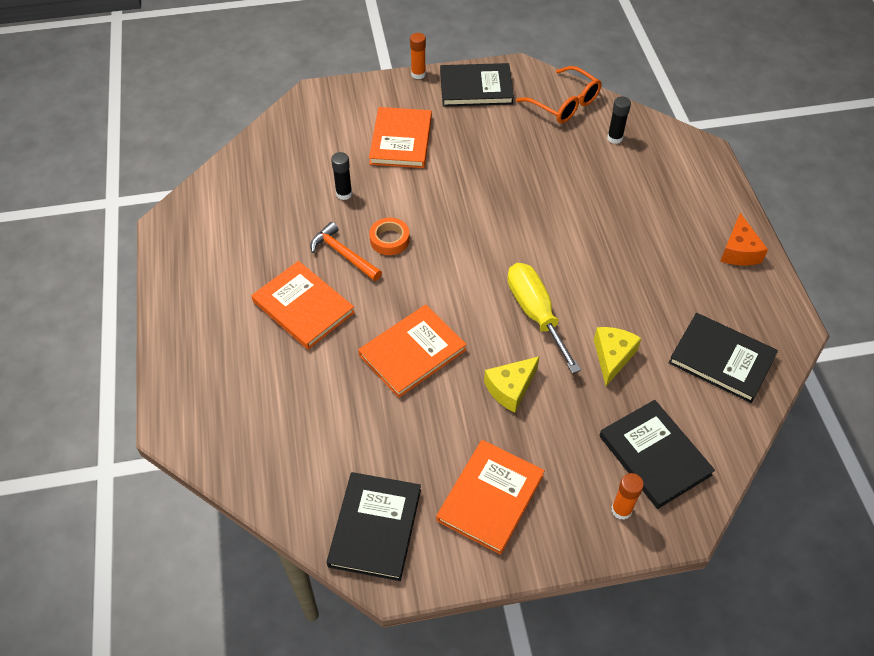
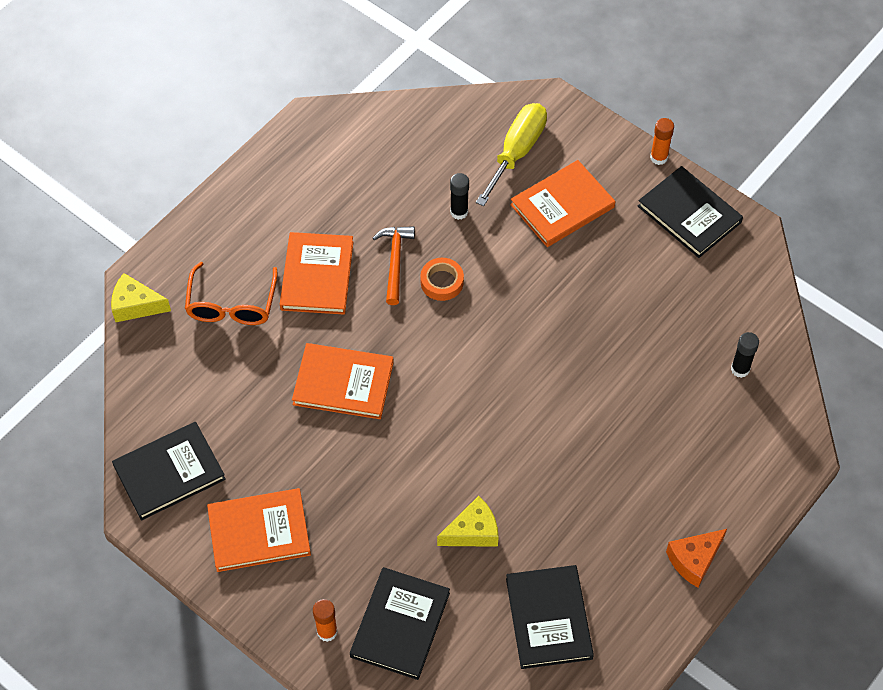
camera: 50 degrees right, 5 degrees up
yellow cheese [484,356,540,412] -> yellow cheese moved to [111,273,171,322]
yellow screwdriver [507,263,581,374] -> yellow screwdriver moved to [476,103,547,206]
orange glasses [516,66,602,123] -> orange glasses moved to [185,262,278,325]

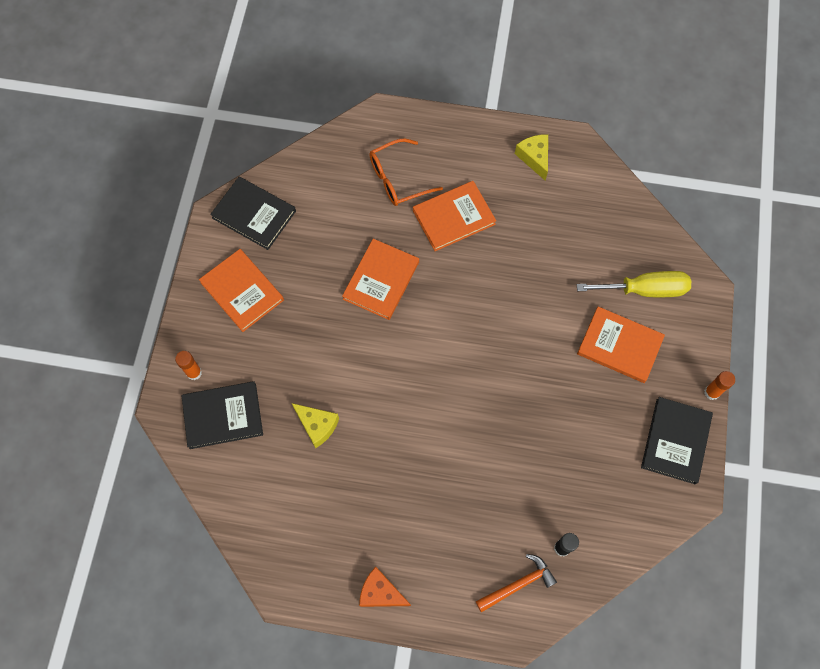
camera: 60 degrees right, 10 degrees up
yellow cheese [111,273,171,322] -> yellow cheese moved to [515,134,548,181]
orange book [292,343,394,419] -> orange book turned 45 degrees clockwise [342,239,419,320]
orange hammer [373,226,415,305] -> orange hammer moved to [476,554,557,612]
orange tape [420,258,464,301] -> none
black glue stick [450,173,469,220] -> none
black book [506,565,594,669] -> none

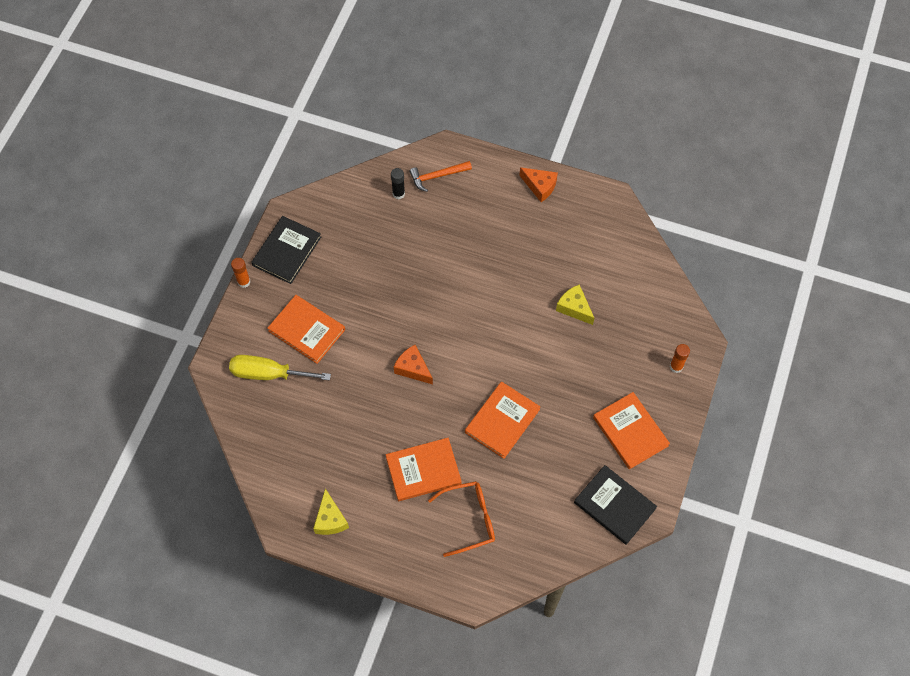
camera: 170 degrees left, 5 degrees down
black book [181,381,263,449] -> none
none -> orange cheese [394,345,433,384]

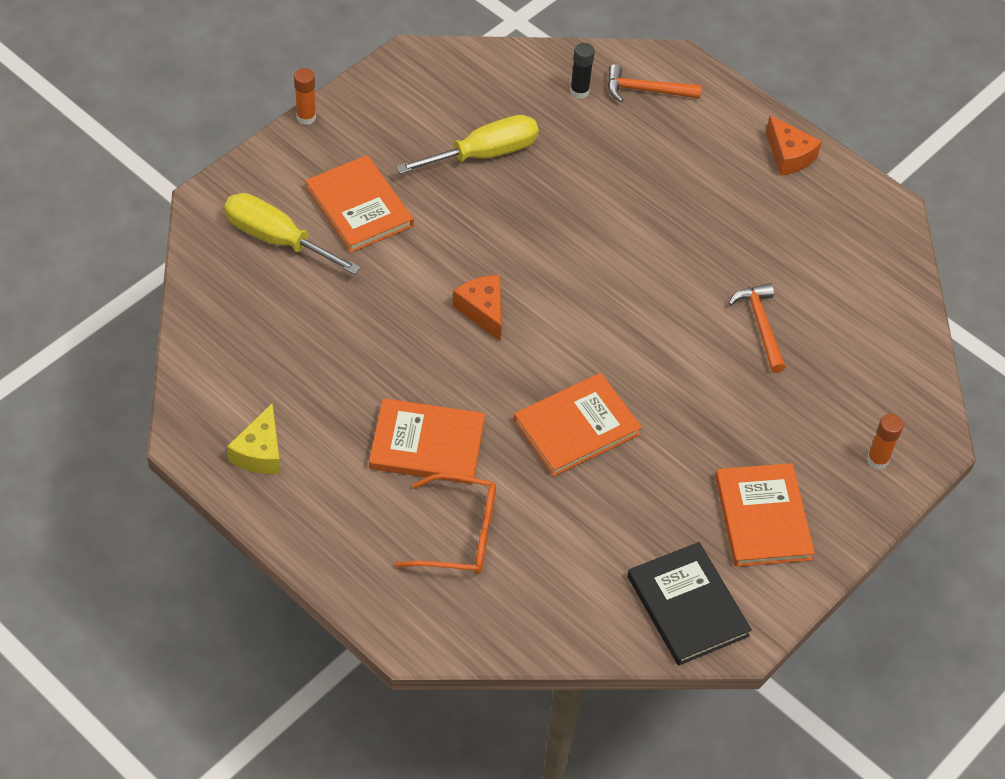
camera: 20 degrees right, 10 degrees down
black book [251,216,321,284] -> none
yellow cheese [556,284,594,325] -> orange hammer [728,283,786,373]
none -> yellow screwdriver [396,115,539,174]

